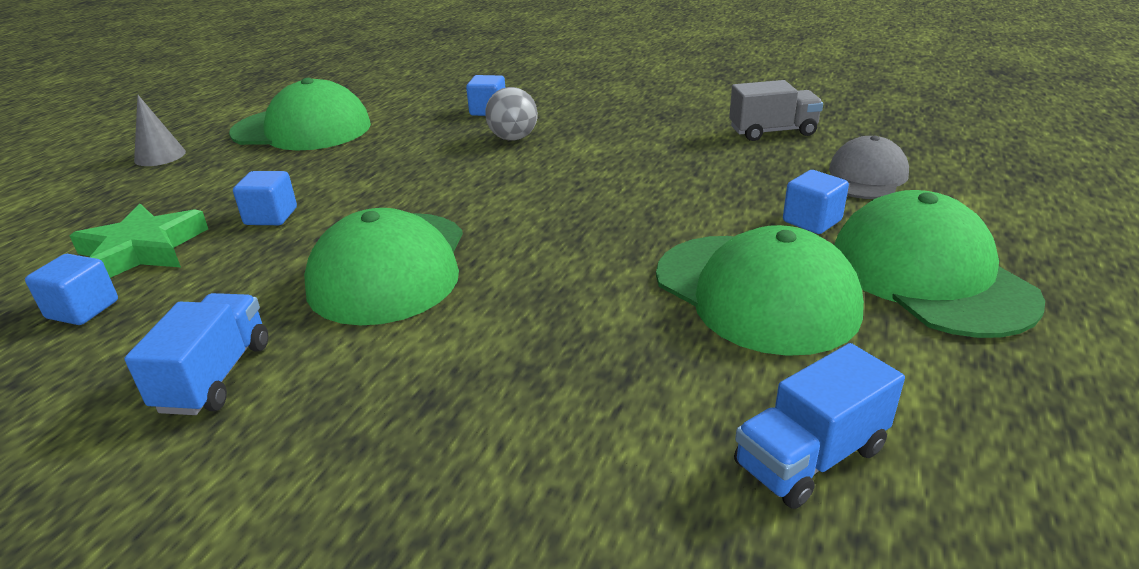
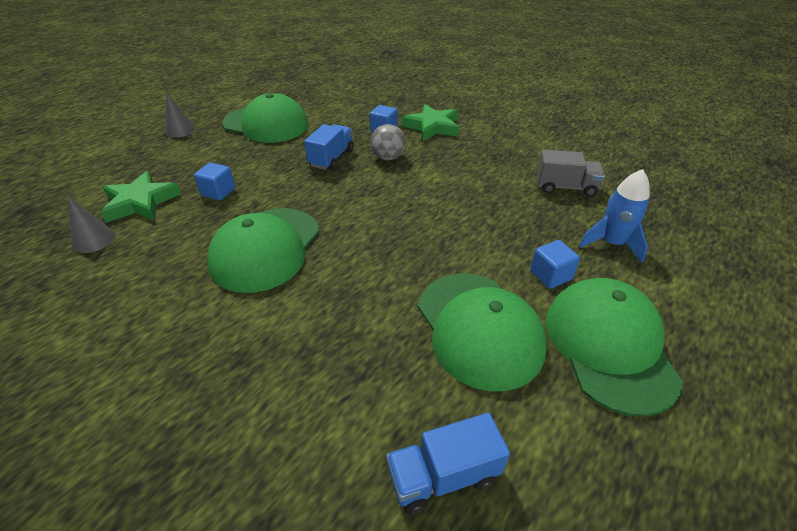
camera: 15 degrees right, 10 degrees up
blue cube [25,254,118,325] -> grey cone [68,196,115,253]
blue truck [124,293,268,415] -> blue truck moved to [304,124,354,170]
grey cap [829,136,909,199] -> blue rocket [579,169,650,263]
none -> green star [402,104,459,141]

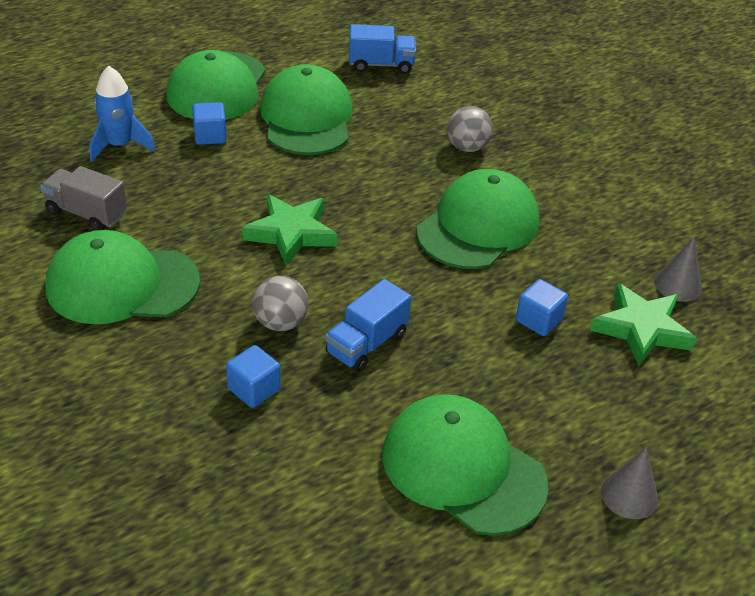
camera: 165 degrees left, 0 degrees up
green star [402,104,459,141] -> green star moved to [242,194,337,266]
none -> green cap [46,230,200,324]
none -> grey ball [447,106,493,152]

